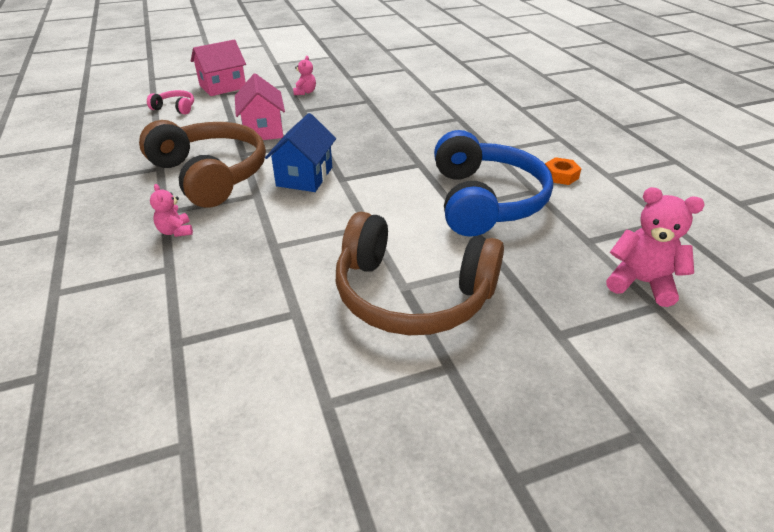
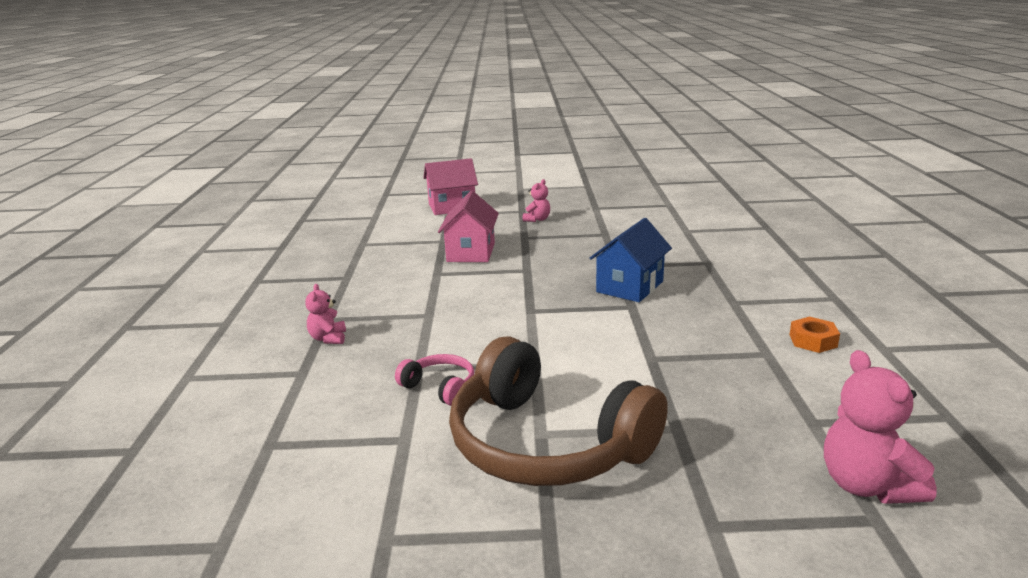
camera: 20 degrees right, 15 degrees down
brown headphones [139,120,266,208] -> none
pink headphones [147,90,194,114] -> pink headphones moved to [395,354,474,406]
blue house [265,113,336,192] -> blue house moved to [590,218,672,302]
blue headphones [434,130,553,237] -> none
pink teddy bear [606,187,705,307] -> pink teddy bear turned 150 degrees counterclockwise [824,350,937,504]

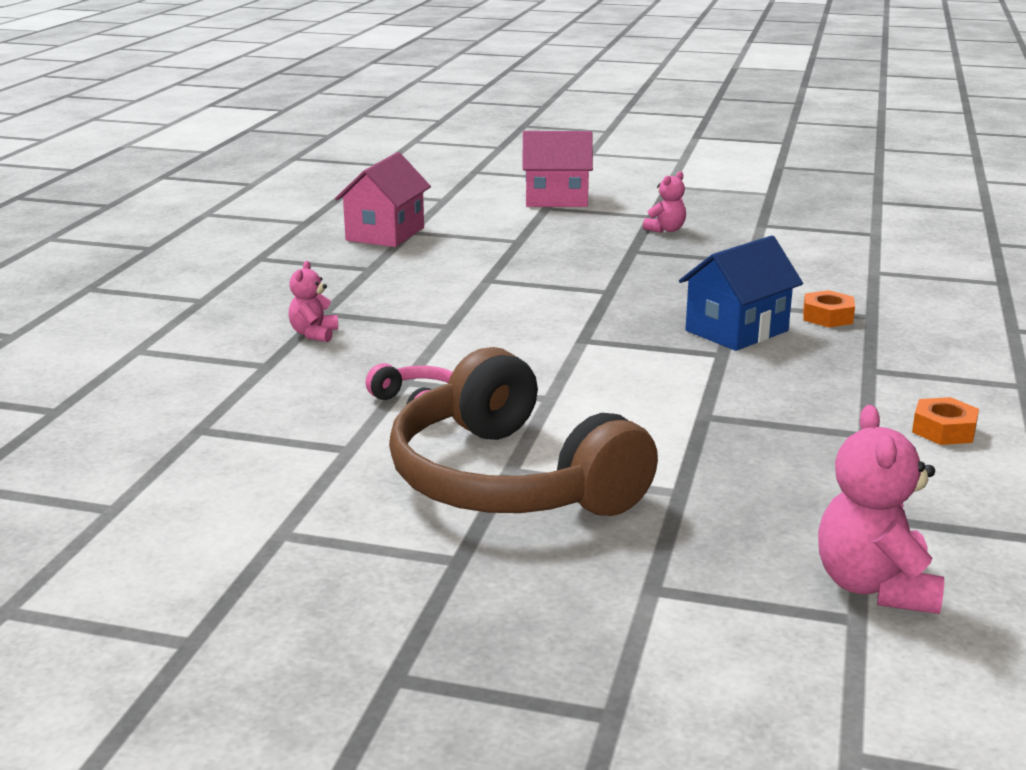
camera: 15 degrees right, 0 degrees up
pink house [438,191,499,262] -> pink house moved to [335,152,431,247]
none -> orange nut [803,290,855,327]

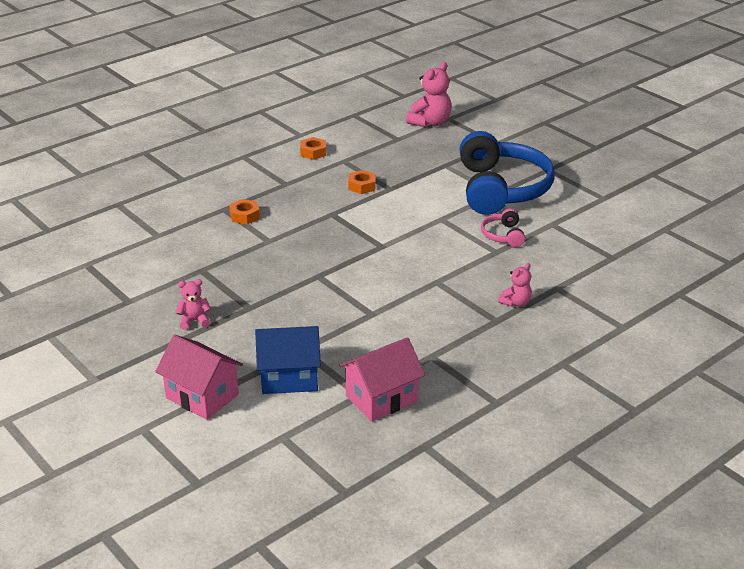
camera: 145 degrees left, 10 degrees up
brown headphones [389,347,658,516] -> blue headphones [460,131,555,215]
blue house [679,235,803,351] -> blue house moved to [255,326,321,394]
none -> orange nut [348,170,376,194]

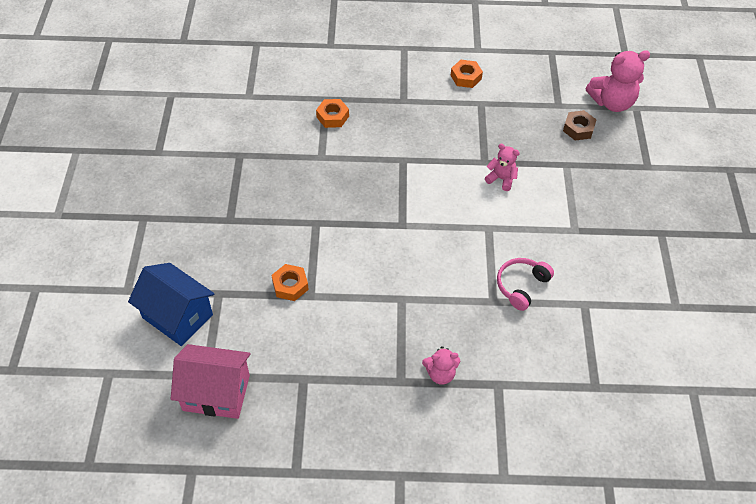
camera: 40 degrees right, 20 degrees up
pink house [155,335,243,420] -> none
pink teddy bear [176,279,211,330] -> pink teddy bear moved to [485,144,520,191]
orange nut [348,170,376,194] -> orange nut moved to [272,264,309,301]
blue headphones [460,131,555,215] -> none
none -> brown nut [563,110,596,141]

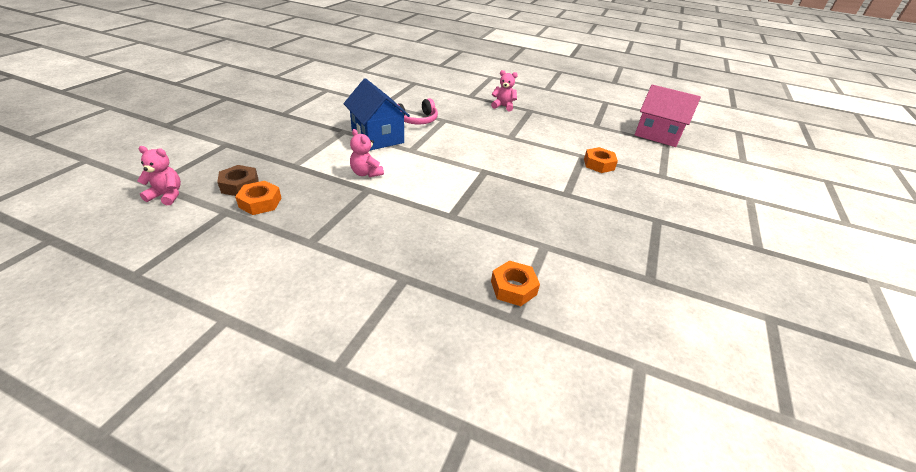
camera: 160 degrees left, 15 degrees down
blue house [128,263,214,346] -> blue house moved to [344,78,410,151]
orange nut [450,60,483,88] -> orange nut moved to [235,181,281,215]
pink teddy bear [586,50,650,112] -> pink teddy bear [137,146,181,205], size x0.57

